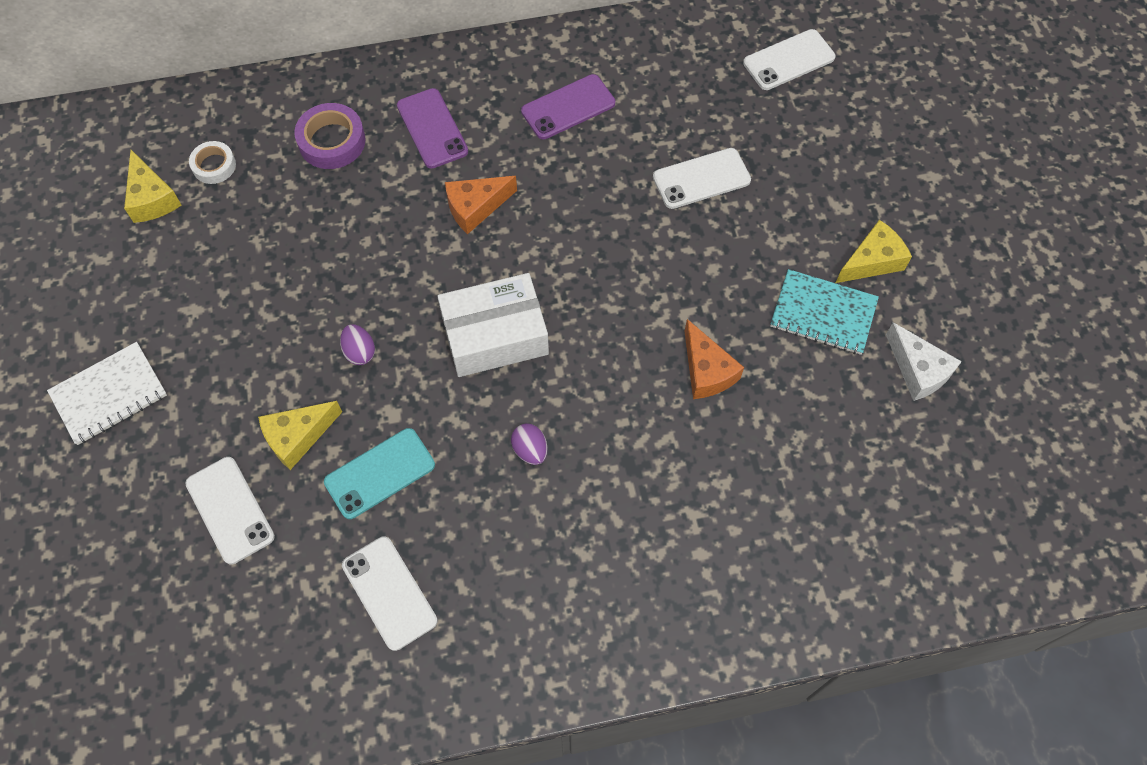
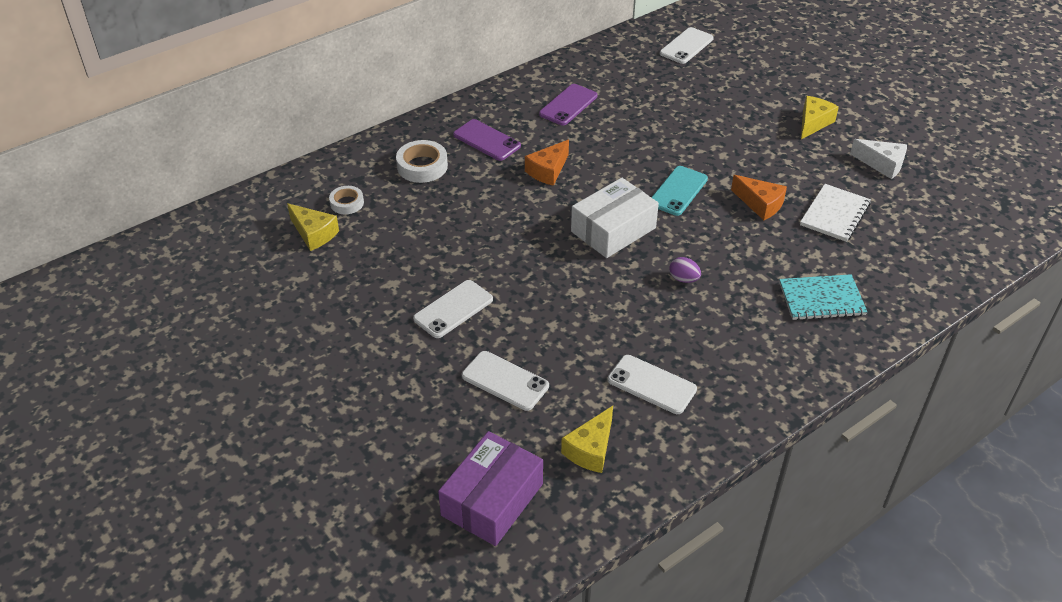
camera: 25 degrees left, 20 degrees down
white notebook [47,342,167,445] -> white notebook moved to [800,184,871,242]
yellow cheese [258,401,342,470] -> yellow cheese moved to [561,406,613,473]
purple tape [294,103,366,169] -> white tape [396,140,448,183]
turquoise phone [324,428,435,519] -> turquoise phone moved to [651,166,708,216]
purple egg [340,324,375,365] -> none
white phone [653,148,751,209] -> white phone moved to [413,280,493,338]
turquoise notebook [770,269,879,355] -> turquoise notebook moved to [779,274,867,320]
none -> purple box [438,431,543,546]

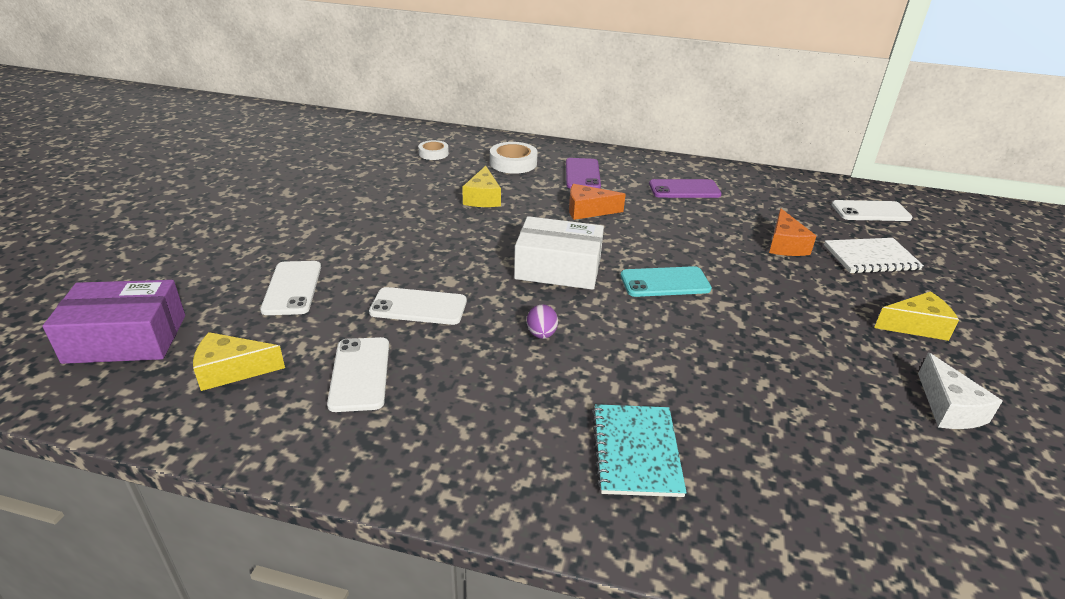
camera: 50 degrees right, 10 degrees down
yellow cheese [287,203,339,251] -> yellow cheese moved to [462,166,501,207]
white phone [413,280,493,338] -> white phone moved to [369,287,467,325]
orange cheese [731,175,787,220] -> orange cheese moved to [769,208,816,256]
turquoise notebook [779,274,867,320] -> turquoise notebook turned 45 degrees clockwise [592,404,687,497]
white notebook [800,184,871,242] -> white notebook moved to [824,238,924,273]

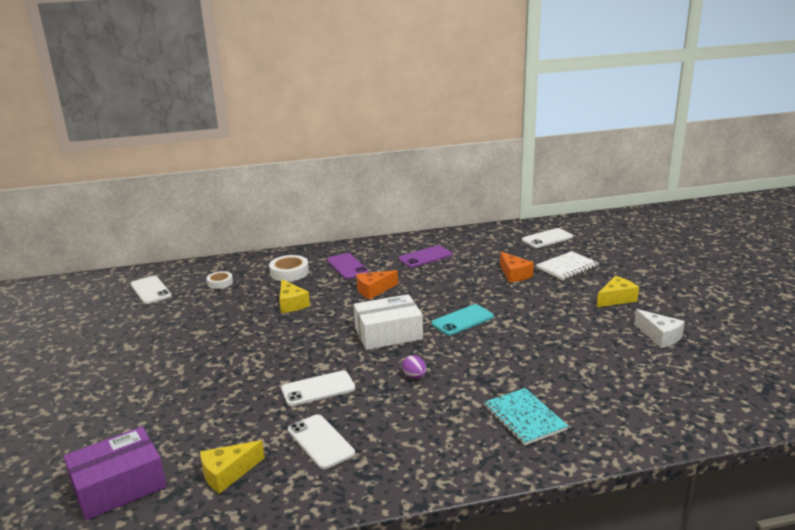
camera: 25 degrees left, 10 degrees down
white phone [260,261,321,315] -> white phone moved to [130,276,172,304]

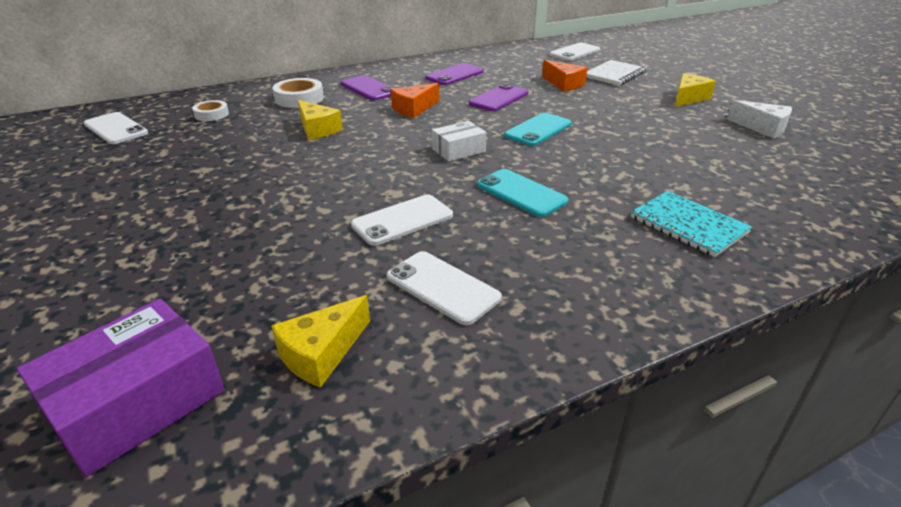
camera: 15 degrees left, 10 degrees up
white box [354,294,423,350] -> white box [432,121,487,162], size x0.59
purple egg [402,355,427,379] -> turquoise phone [477,169,569,217]
none -> purple phone [469,84,529,111]

